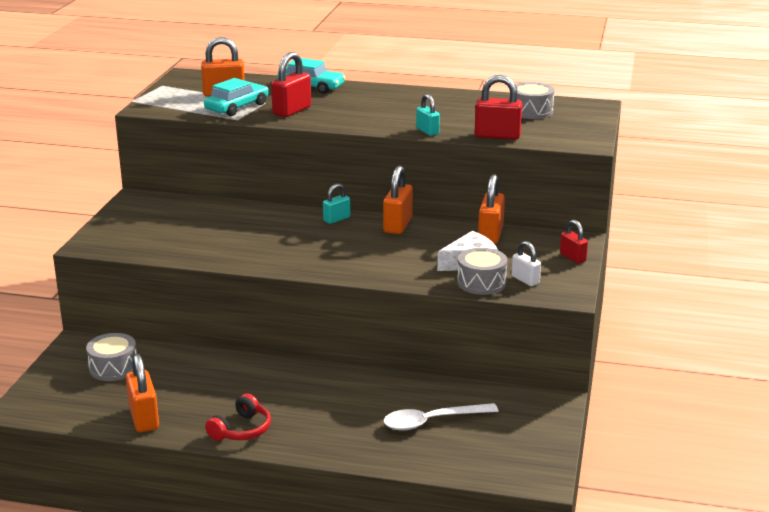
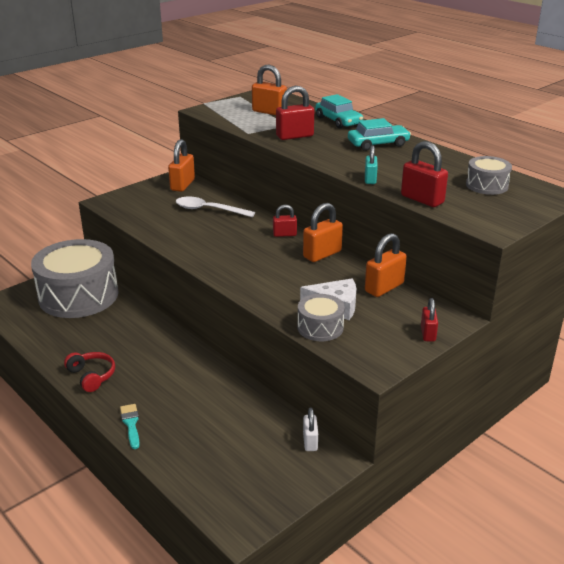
camera: 35 degrees right, 5 degrees up
grey drum [86,333,137,381] -> grey drum [31,239,118,318], size x2.15
orange padlock [126,354,159,432] -> orange padlock moved to [168,139,195,192]
turquoise car [204,78,268,116] -> turquoise car moved to [348,118,411,151]
red headphones [205,394,271,441] -> red headphones turned 105 degrees counterclockwise [64,352,115,392]
turquoise padlock [323,183,350,224] -> red padlock [273,205,297,237]
white spoon [384,403,499,431] -> white spoon moved to [176,197,255,217]
white padlock [512,241,541,286] -> white padlock moved to [303,408,318,451]
none -> turquoise brush [120,404,140,449]

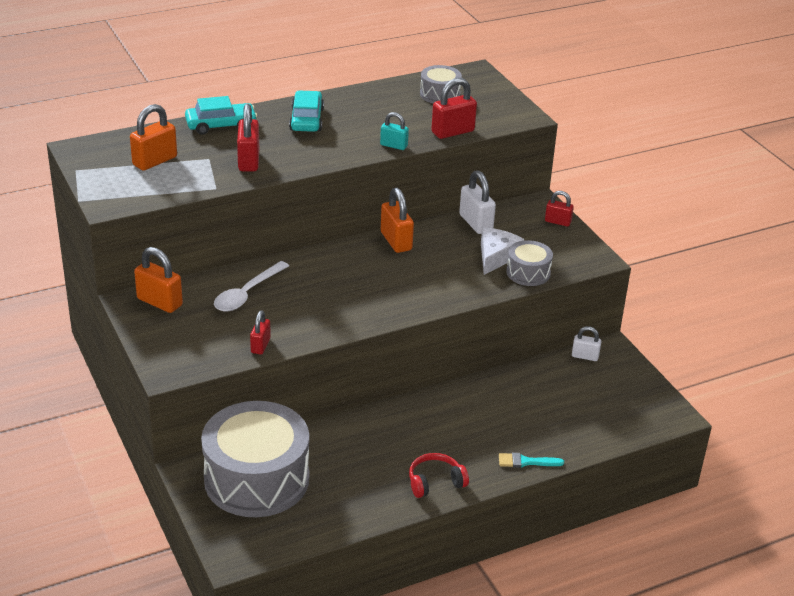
camera: 75 degrees left, 5 degrees up
red padlock [273,205,297,237] -> red padlock moved to [250,310,271,354]
orange padlock [365,233,407,297] -> white padlock [459,170,496,234]

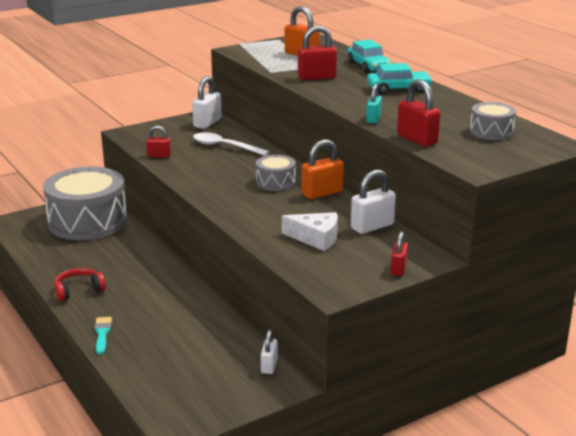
camera: 85 degrees right, 10 degrees down
orange padlock [134,247,183,313] -> white padlock [192,76,222,129]
red headphones [409,453,469,498] -> red headphones turned 90 degrees counterclockwise [54,268,106,301]
grey drum [506,240,553,286] -> grey drum moved to [256,155,296,191]

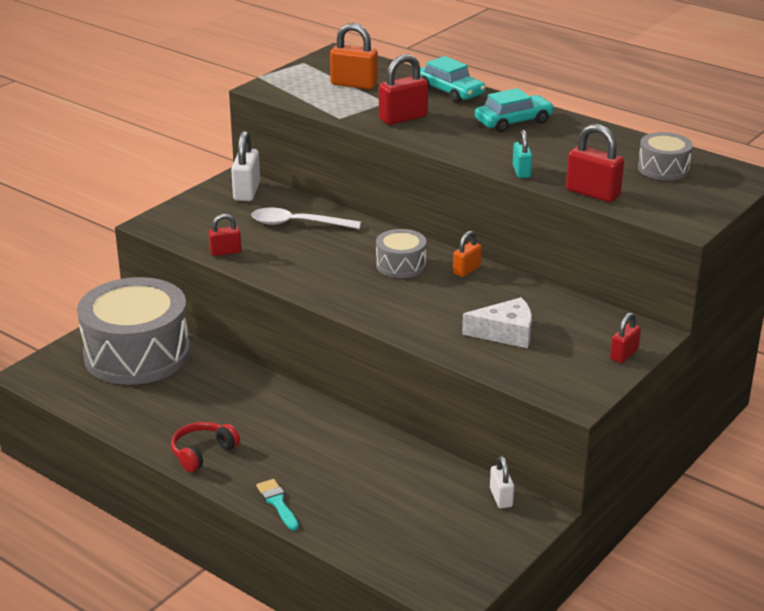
camera: 20 degrees left, 5 degrees up
orange padlock [302,139,344,199] -> orange padlock [453,231,482,277], size x0.62
white padlock [351,170,396,234] -> none
red padlock [391,231,408,276] -> red padlock turned 45 degrees clockwise [610,312,641,363]

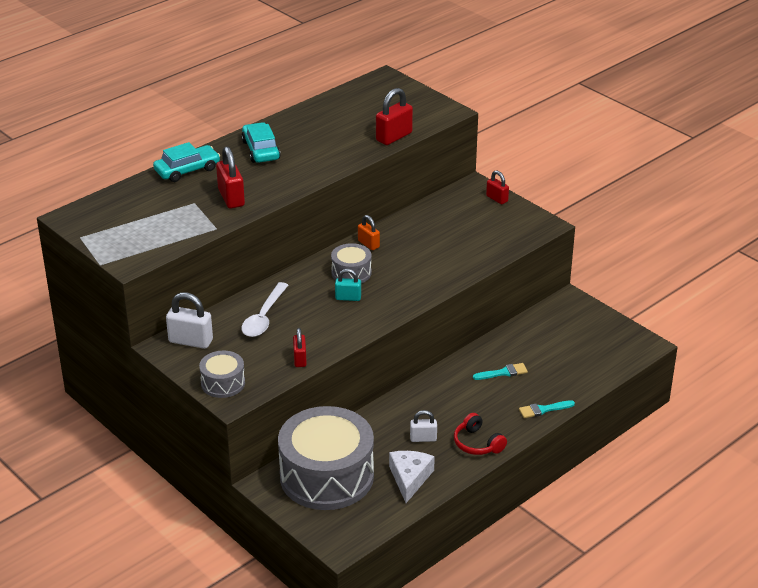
camera: 80 degrees left, 5 degrees up
orange padlock [330,23,378,89] -> none
white cheese [462,297,532,348] -> white cheese moved to [389,451,435,503]
white padlock [490,456,514,508] -> white padlock moved to [410,410,437,442]
turquoise padlock [513,130,532,178] -> turquoise padlock moved to [335,269,361,301]
grey drum [638,132,693,180] -> grey drum moved to [199,351,245,398]
none -> turquoise brush [473,363,528,380]

